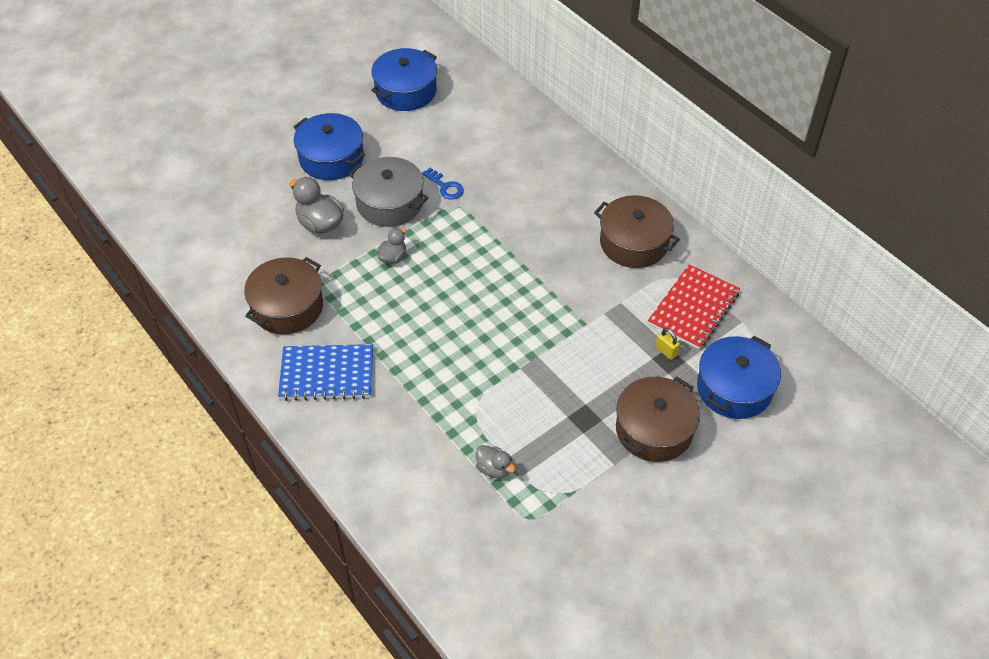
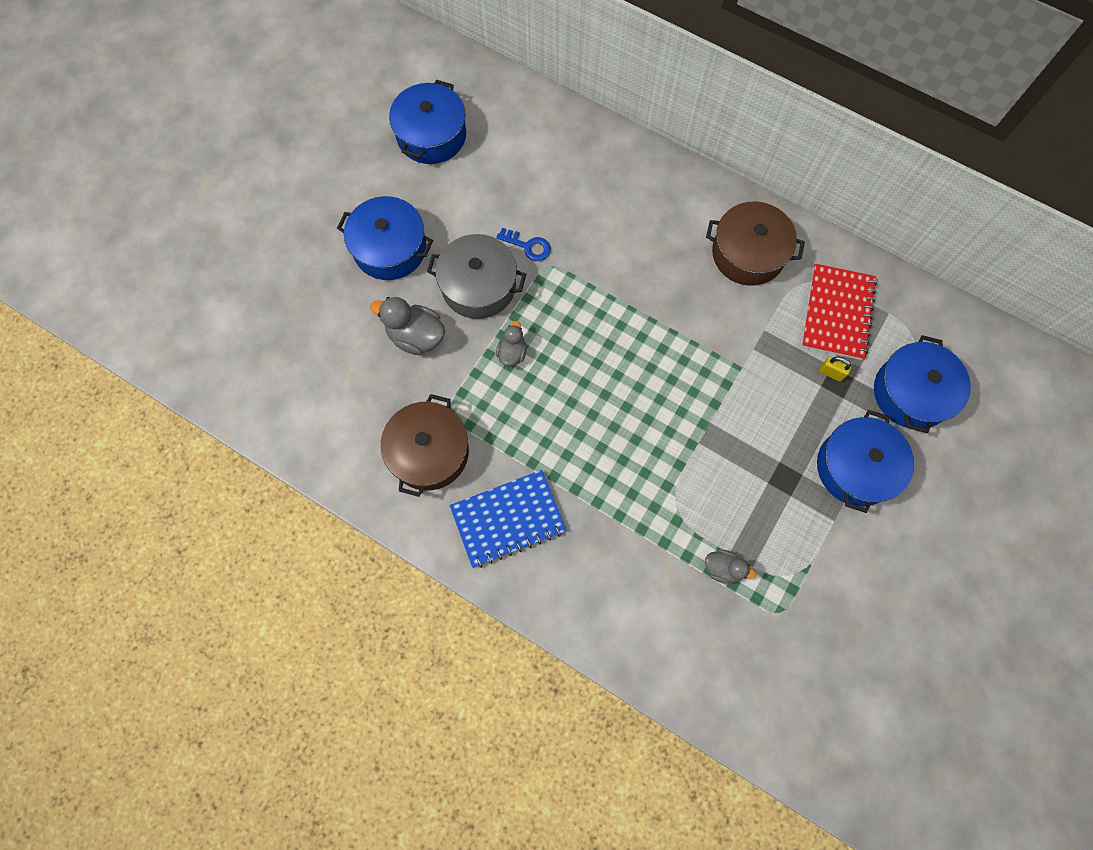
camera: 20 degrees left, 20 degrees up
brown pot [616,377,700,462] -> blue pot [817,410,914,513]

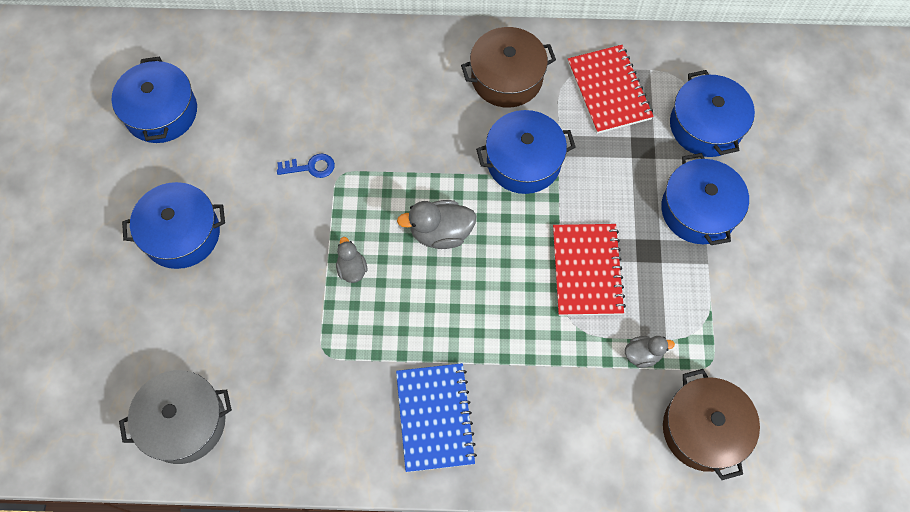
camera: 30 degrees left, 5 degrees down
grey duck [370,297,445,355] -> grey duck moved to [397,200,477,249]
brown pot [381,394,469,497] -> brown pot moved to [663,369,760,480]
grey pot [427,234,526,319] -> grey pot moved to [119,370,232,464]
blue notebook [450,470,567,568] -> blue notebook turned 45 degrees counterclockwise [396,363,477,472]
yellow padlock [819,356,851,382] -> none
none -> blue pot [476,110,576,194]
none -> red notebook [553,224,626,316]

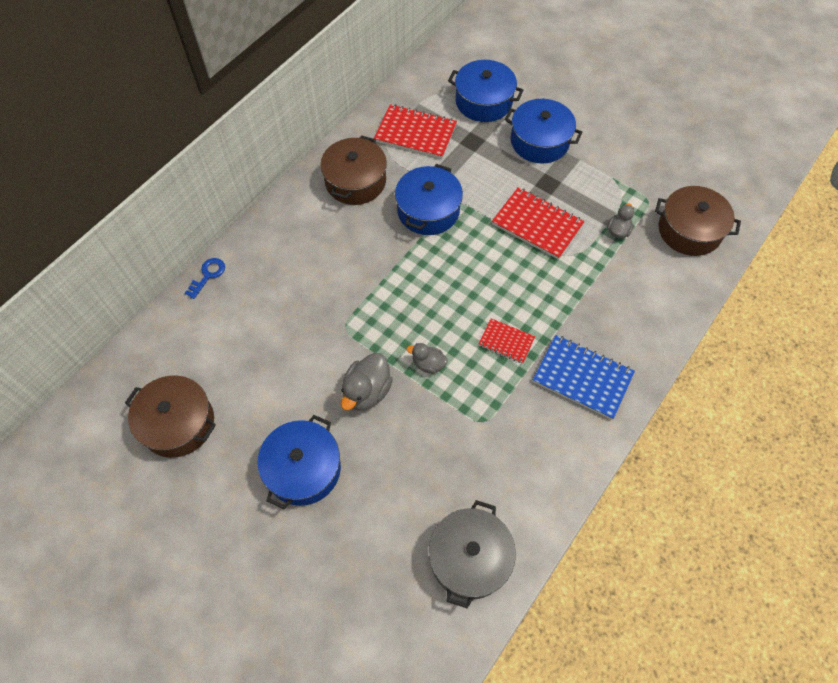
camera: 55 degrees left, 5 degrees down
blue pot [111,56,197,143] -> brown pot [125,375,216,458]
blue key [277,153,335,178] -> blue key moved to [185,258,225,299]
grey duck [397,200,477,249] -> grey duck moved to [341,353,393,411]
none -> red notebook [478,318,535,364]

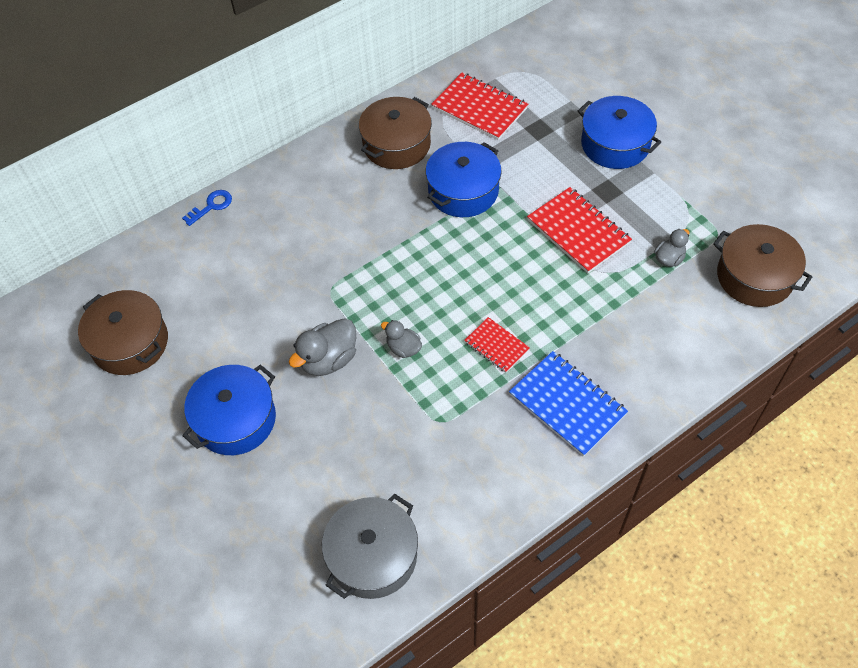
camera: 20 degrees right, 5 degrees down
blue pot [448,60,523,122] -> none

